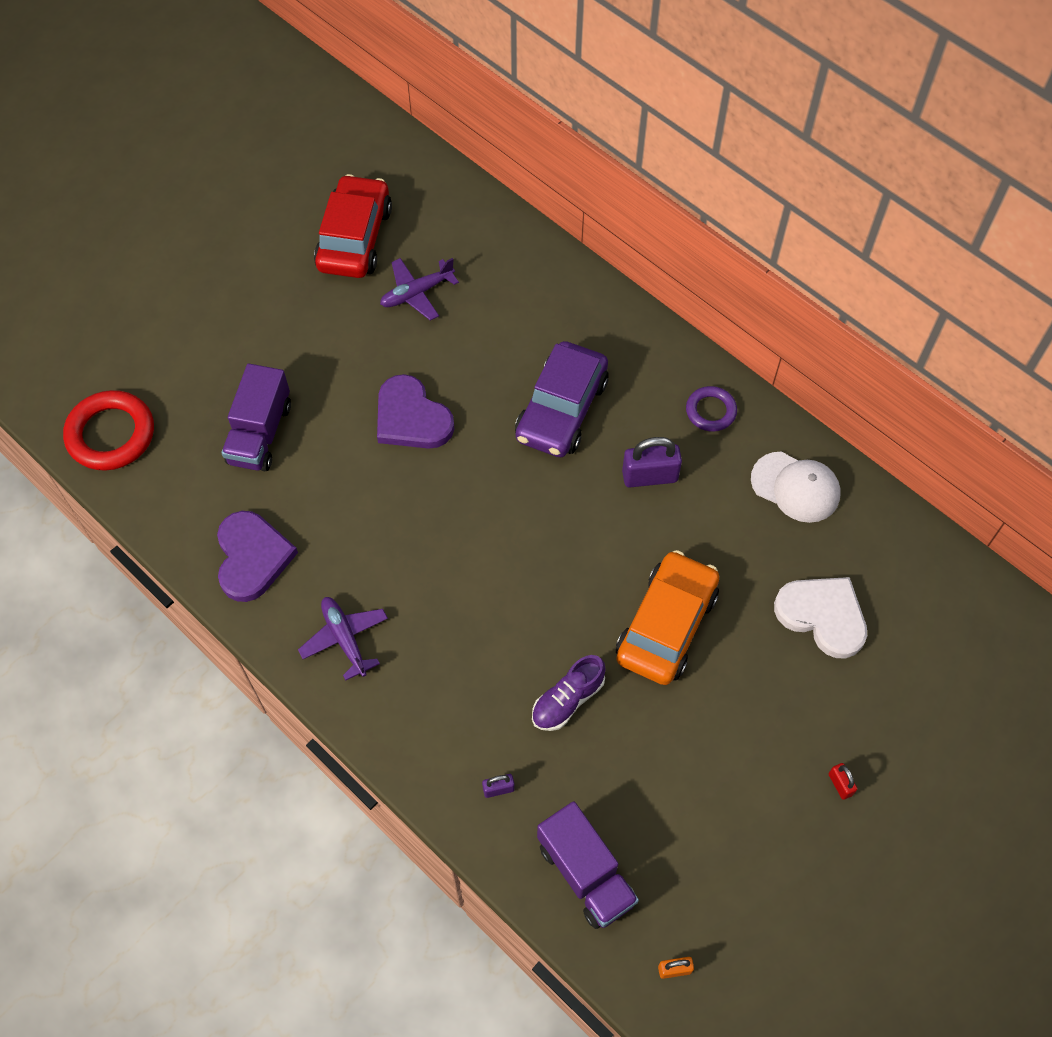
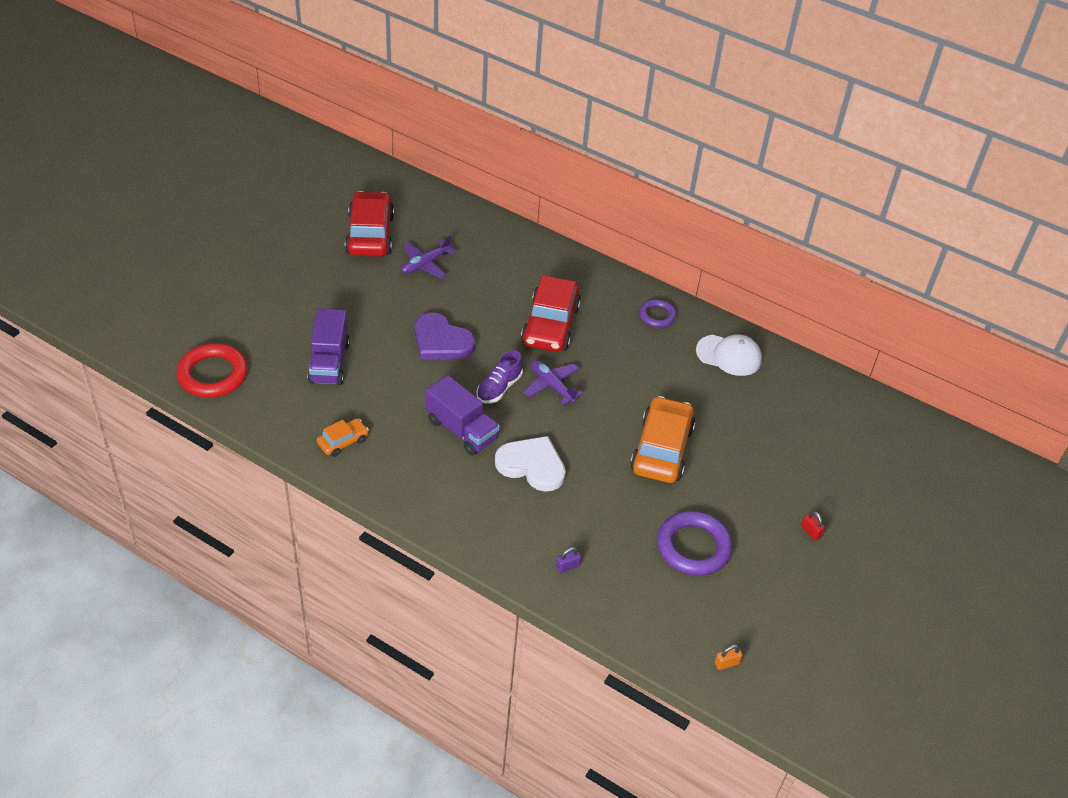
camera: 15 degrees left, 15 degrees down
purple heart [217,511,298,602] -> orange car [317,418,369,457]
purple plane [298,597,388,681] -> purple plane moved to [523,360,583,405]
purple car [515,341,609,457] -> red car [521,275,581,352]
purple shoe [532,655,606,731] -> purple shoe moved to [477,350,523,403]
purple truck [537,801,639,929] -> purple truck moved to [426,375,500,456]
purple padlock [622,437,682,487] -> none
white heart [774,577,867,659] -> white heart moved to [495,436,566,492]
none -> purple ring [657,511,733,576]

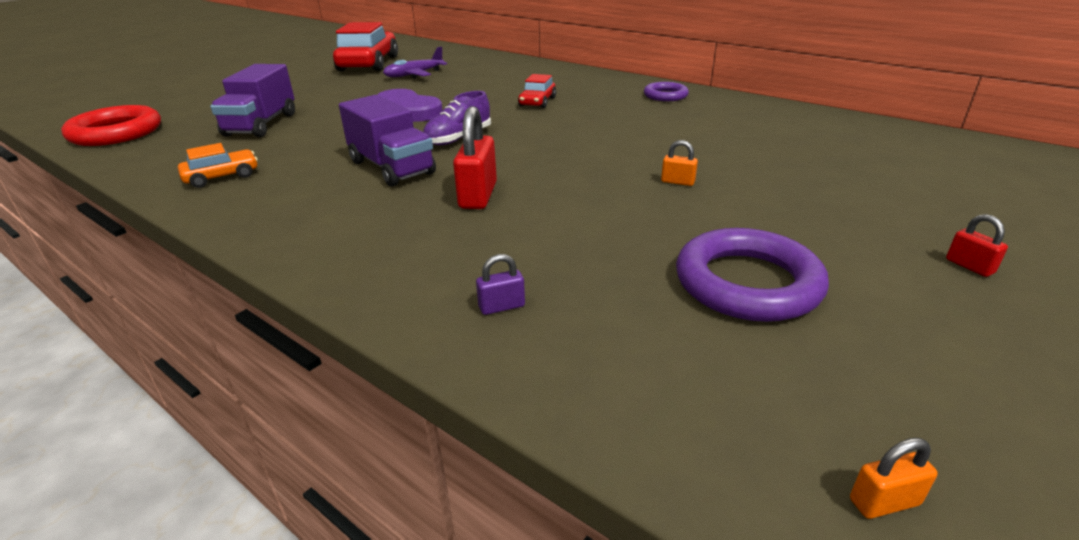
camera: 10 degrees right, 15 degrees down
white heart [495,436,566,492] -> red padlock [453,106,497,209]
red car [521,275,581,352] -> red car [518,74,556,108], size x0.50
purple plane [523,360,583,405] -> none
orange car [630,396,695,483] -> orange padlock [661,140,698,186]
white cap [696,334,762,376] -> none

